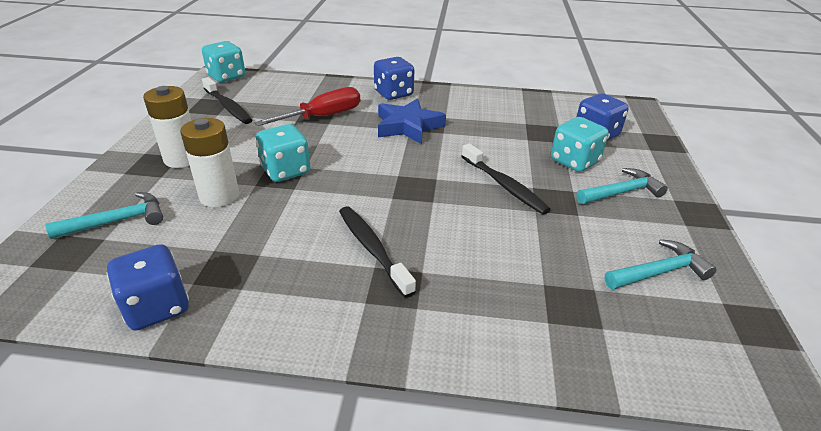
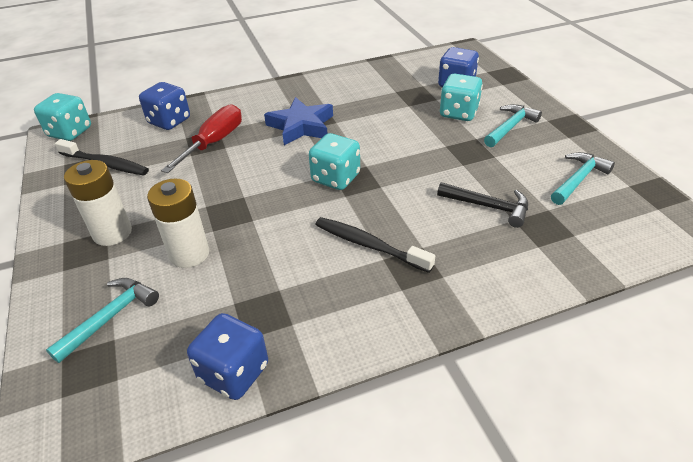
camera: 25 degrees left, 5 degrees up
turquoise dice [256,124,310,182] -> turquoise dice moved to [309,133,360,190]
blue dice [374,57,414,100] -> blue dice moved to [139,82,190,130]
black toothbrush [461,143,551,214] -> none
none -> black hammer [437,182,528,228]

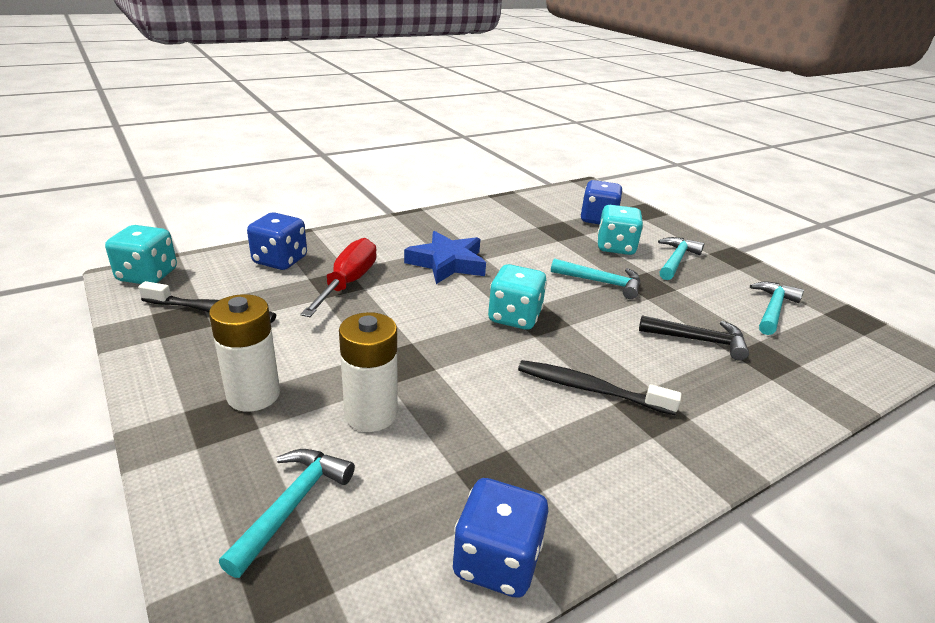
camera: 15 degrees left, 10 degrees down
none -> turquoise hammer [551,258,640,299]

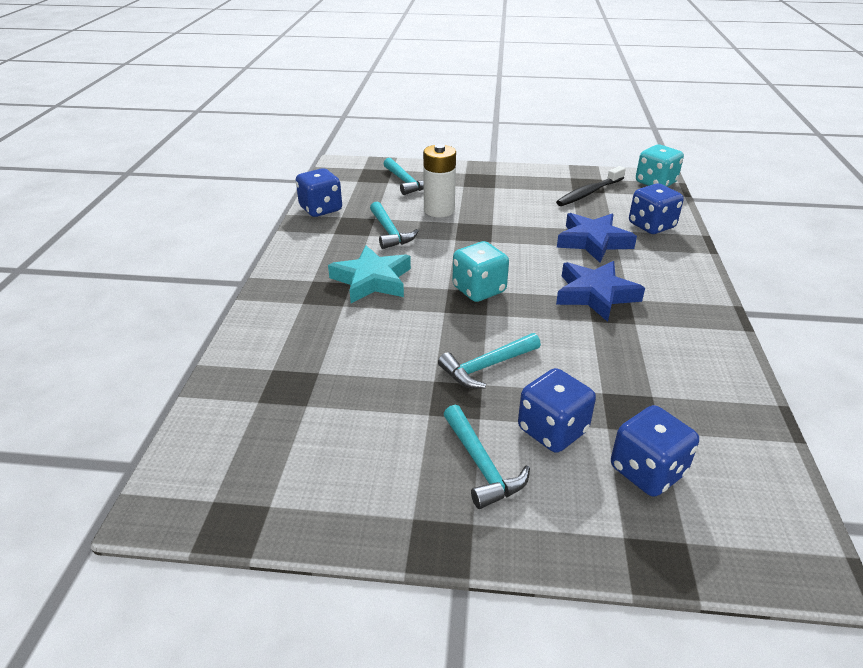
camera: 130 degrees right, 5 degrees up
white battery [209,294,280,412] -> none
red screwdriver [300,238,377,317] -> blue star [557,213,637,263]
black toothbrush [518,360,682,415] -> turquoise star [328,246,411,303]
turquoise dice [597,205,643,255] -> blue dice [518,368,596,453]
black hammer [639,315,749,361] -> none
turquoise hammer [750,282,804,335] -> turquoise hammer moved to [370,202,419,249]

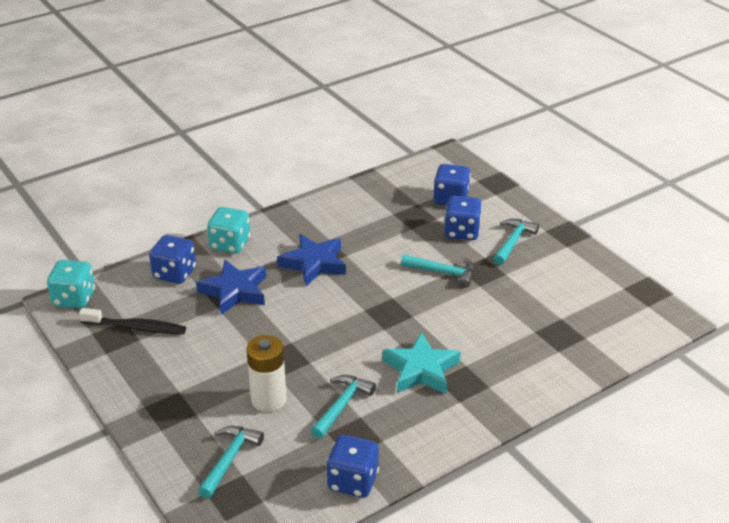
camera: 130 degrees left, 0 degrees up
turquoise dice [452,241,509,302] -> turquoise dice moved to [207,207,250,253]

